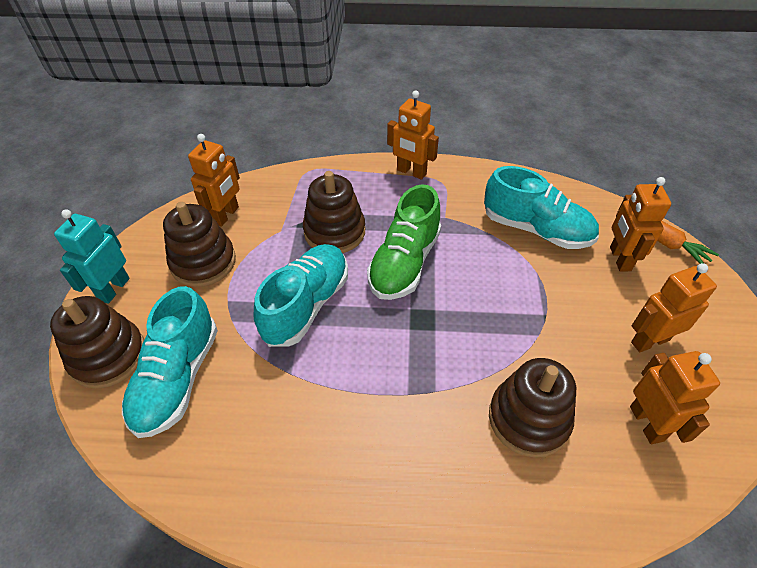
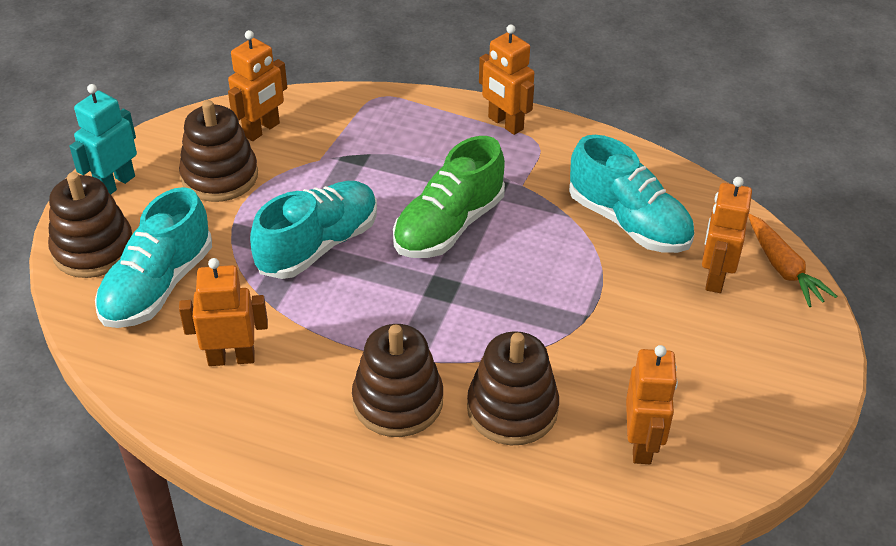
camera: 15 degrees right, 5 degrees down
brown stacking toy [303,171,365,253] -> brown stacking toy moved to [352,324,443,437]
orange robot [631,263,717,352] -> orange robot moved to [179,258,268,366]

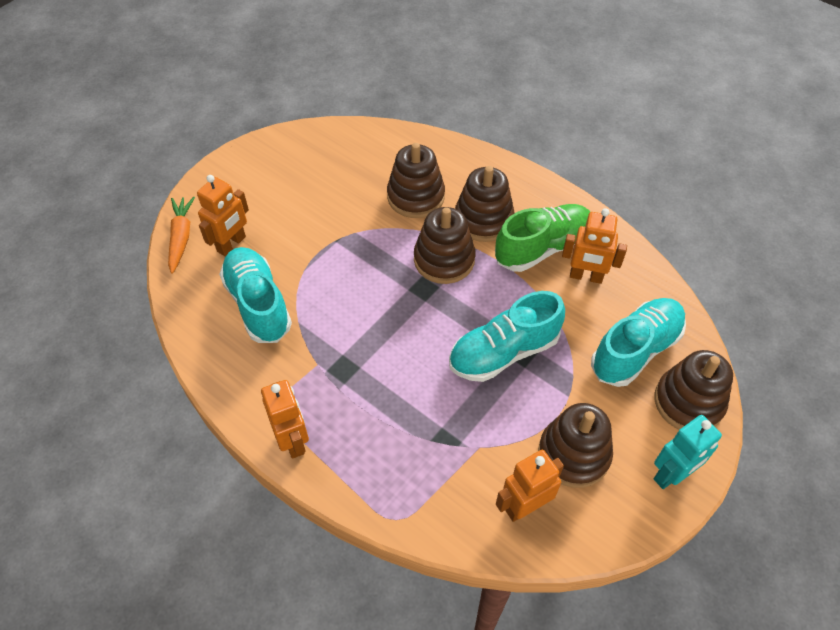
camera: 160 degrees left, 10 degrees up
green shoe [393,136,505,258] -> green shoe moved to [495,204,590,272]
orange robot [626,345,678,464] -> none
none -> brown stacking toy [414,207,475,284]

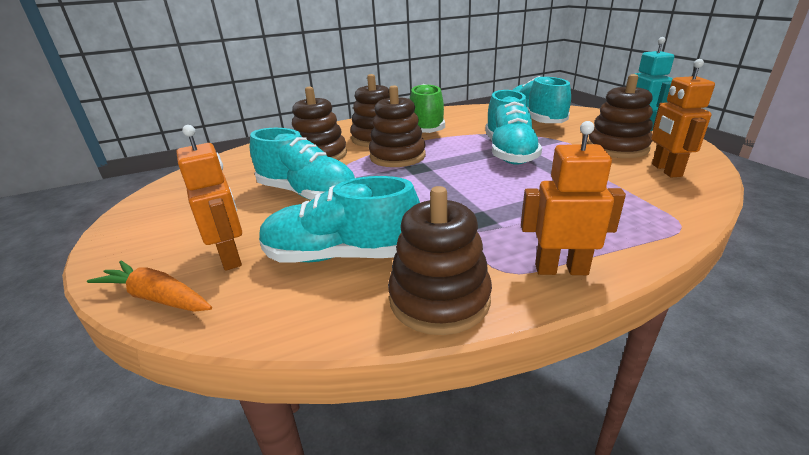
camera: 60 degrees left, 25 degrees down
orange robot [562,208,627,284] -> none
brown stacking toy [655,350,733,430] -> brown stacking toy moved to [388,186,492,335]
none -> turquoise shoe [250,128,356,200]

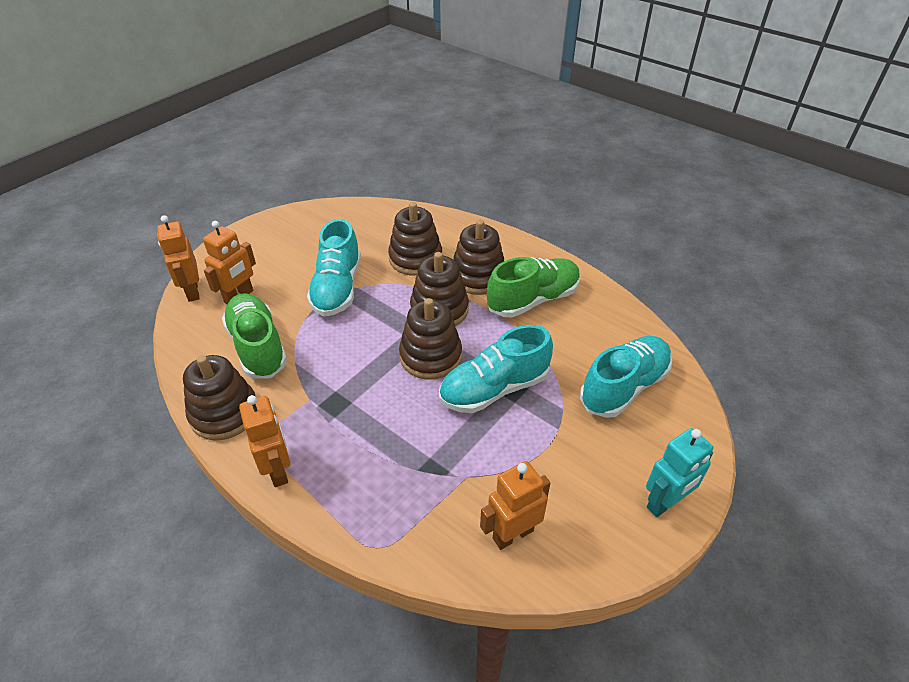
camera: 60 degrees right, 15 degrees up
orange carrot [87,261,212,312] -> orange robot [157,215,200,302]
turquoise shoe [259,176,420,263] -> green shoe [222,293,287,379]
brown stacking toy [587,74,653,158] -> brown stacking toy moved to [399,298,462,380]

